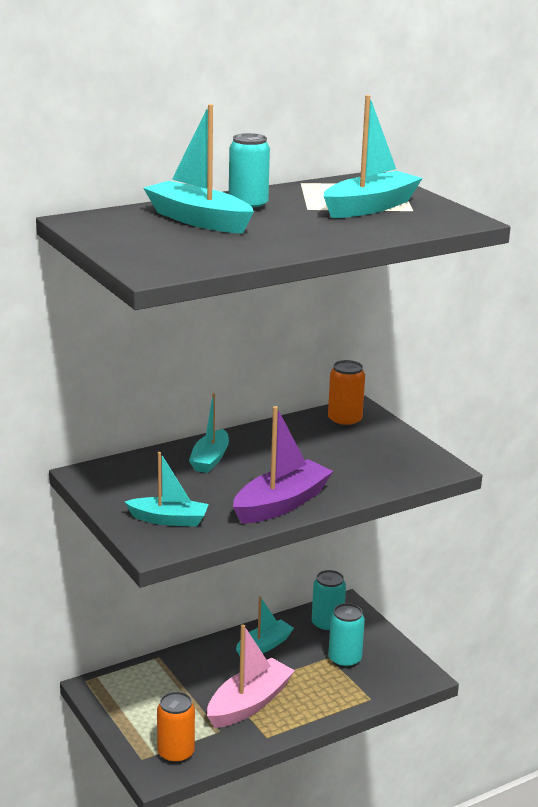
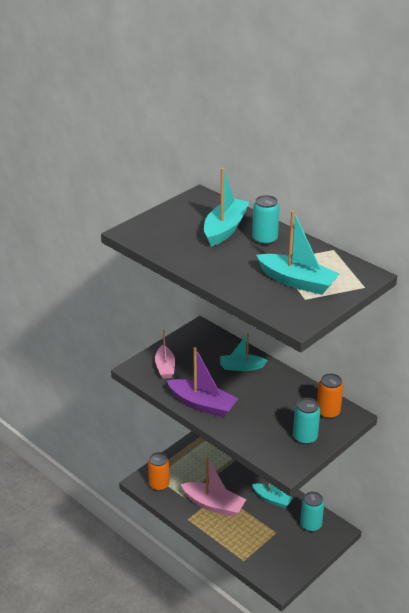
camera: 75 degrees right, 10 degrees up
turquoise boat [125,452,209,527] -> pink boat [155,330,175,379]
turquoise can [329,603,365,668] -> turquoise can moved to [293,398,320,445]

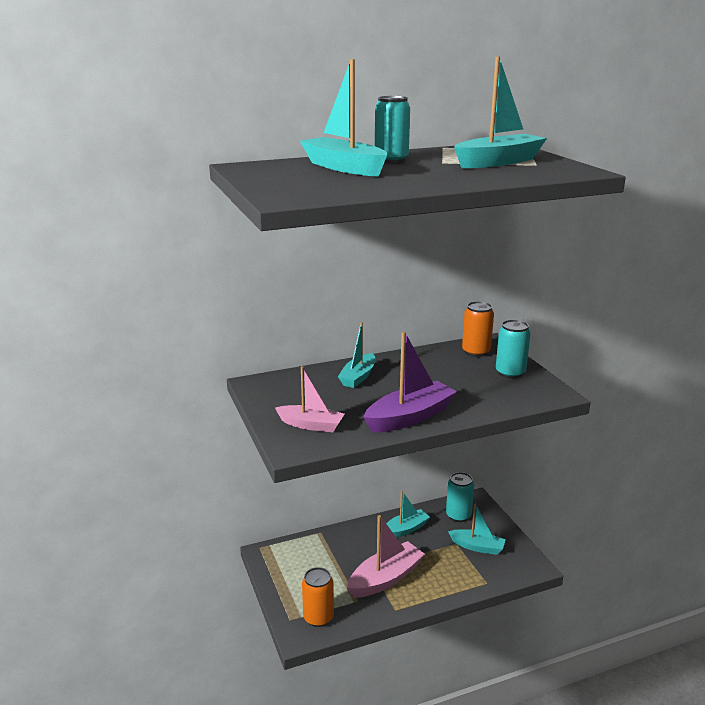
camera: 65 degrees left, 10 degrees down
none -> turquoise boat [448,504,506,555]

